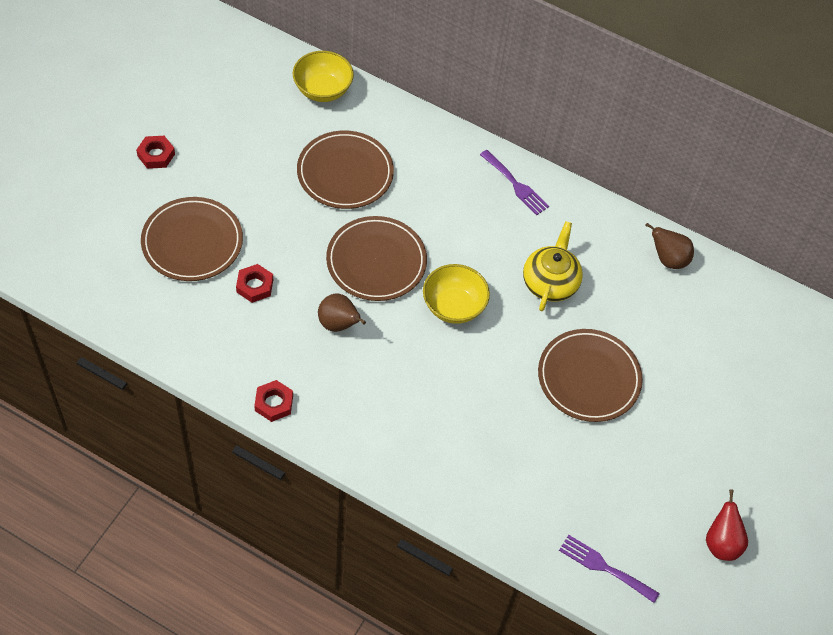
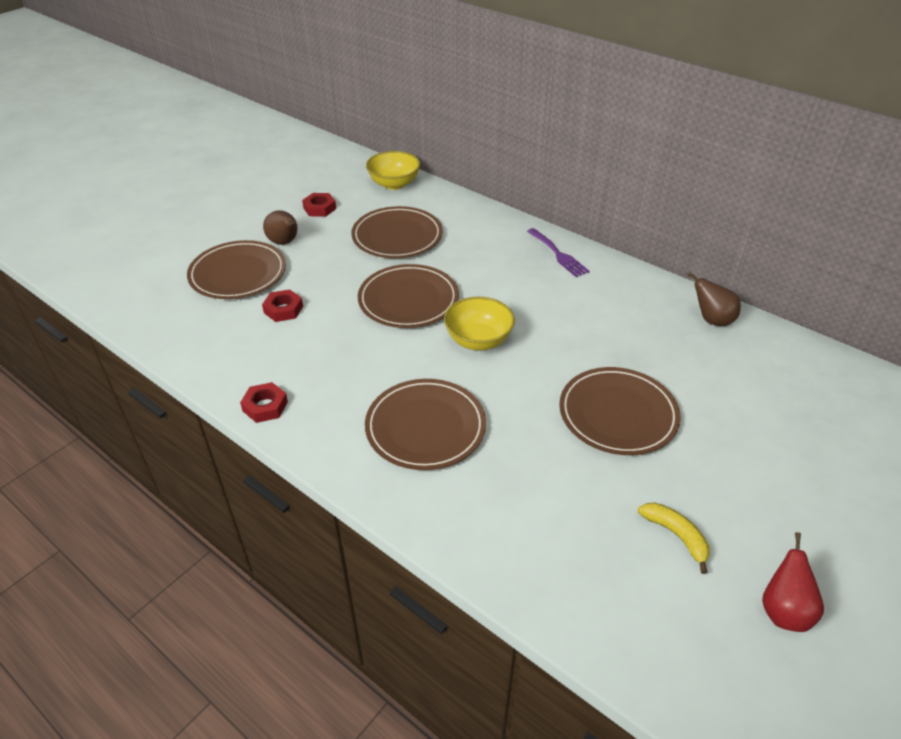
camera: 15 degrees right, 15 degrees down
red nut [136,136,175,169] -> red nut moved to [302,193,336,217]
brown pear [318,294,366,332] -> brown pear moved to [263,210,298,245]
yellow teapot [523,222,583,311] -> none
purple fork [559,535,660,603] -> none
none -> brown plate [365,379,486,470]
none -> yellow banana [638,503,710,574]

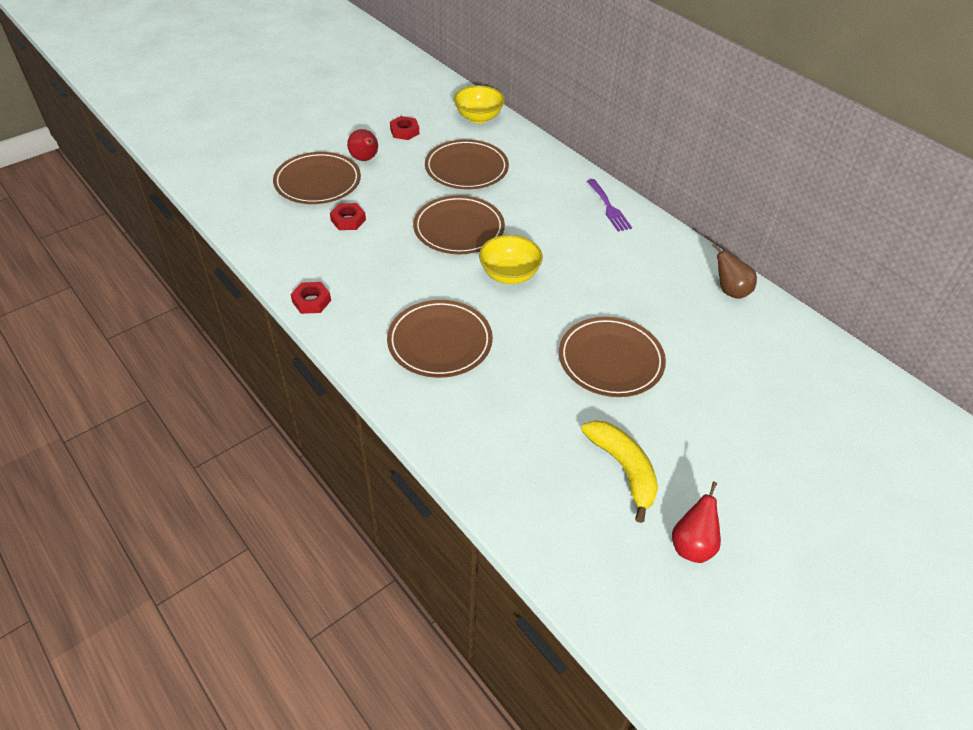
camera: 10 degrees right, 5 degrees up
brown pear [263,210,298,245] -> red pear [347,129,378,161]
yellow banana [638,503,710,574] -> yellow banana [581,420,658,523], size x1.55

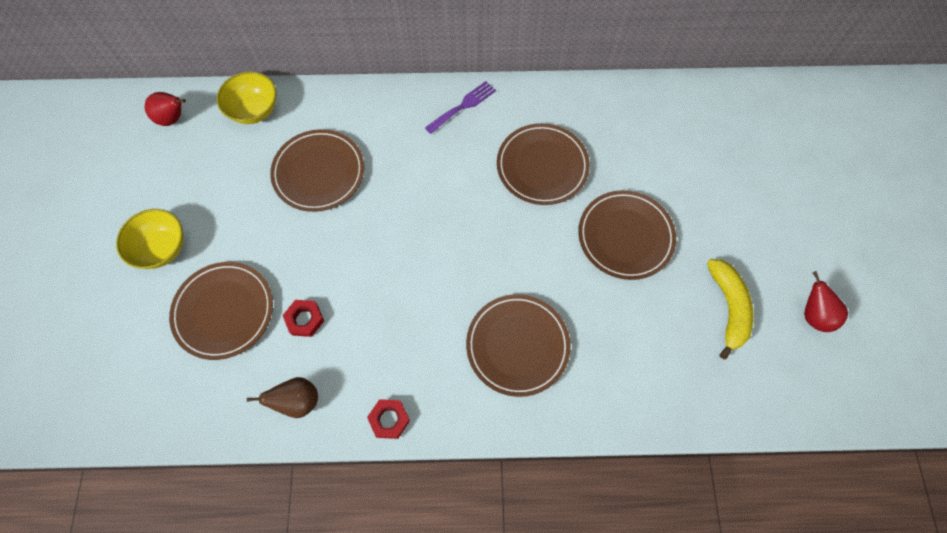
camera: 50 degrees left, 20 degrees up
red pear [347,129,378,161] -> red pear moved to [145,92,186,126]
red nut [390,116,419,140] -> none
brown plate [413,195,505,254] -> brown plate moved to [497,123,590,205]
yellow bowl [479,235,543,284] -> yellow bowl moved to [116,209,184,269]
yellow banana [581,420,658,523] -> yellow banana turned 75 degrees clockwise [707,259,754,360]
purple fork [587,179,632,232] -> purple fork turned 60 degrees counterclockwise [425,81,496,134]
brown pear [712,243,757,299] -> brown pear moved to [247,377,318,418]

